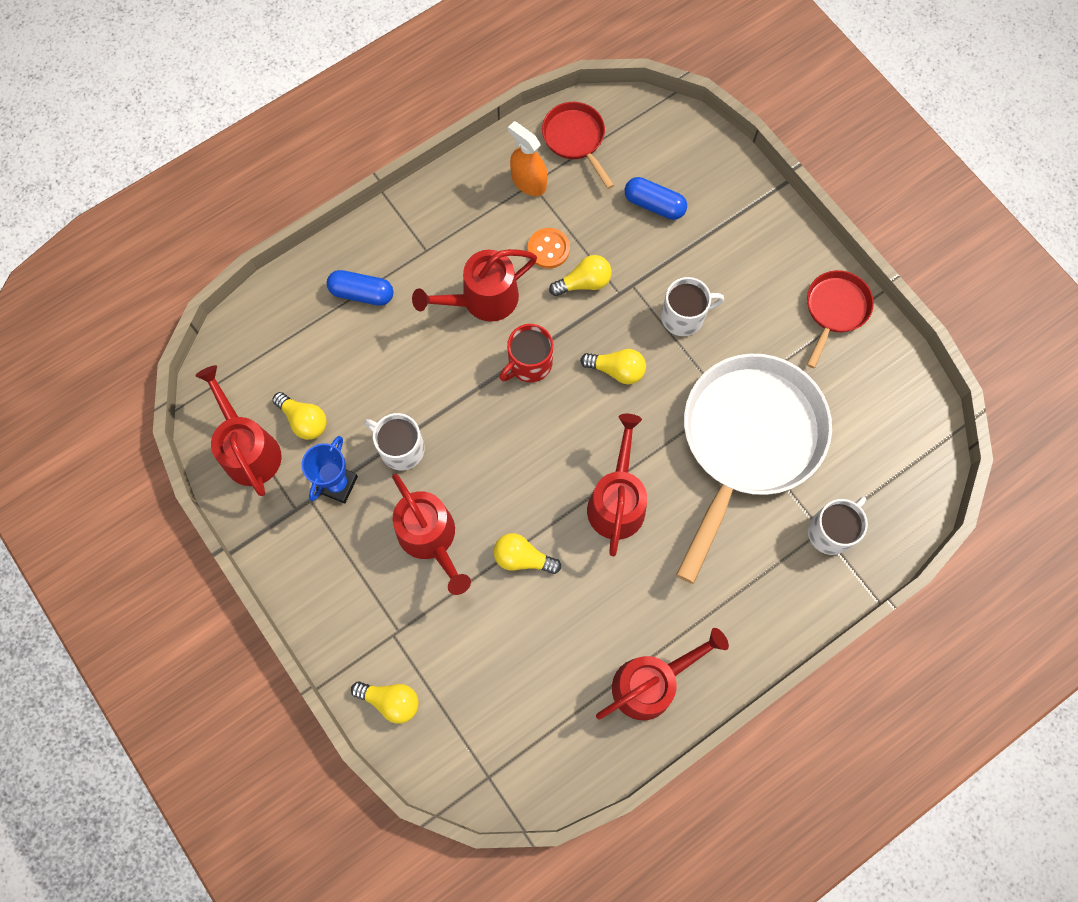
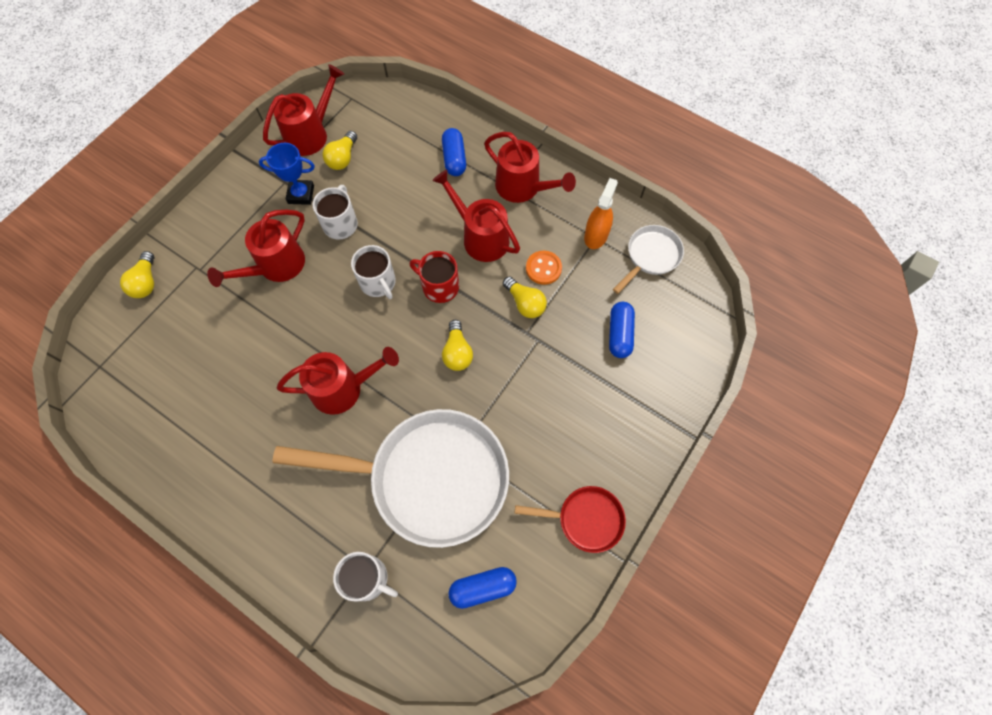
camera: 70 degrees right, 5 degrees down
yellow light bulb [494,533,561,574] -> none
red pan [542,102,614,189] -> white pan [613,225,684,294]
red watering can [596,628,729,720] -> red watering can moved to [484,132,576,203]
white mug [661,277,724,336] -> white mug moved to [351,245,396,299]
none -> blue capsule [448,567,517,609]

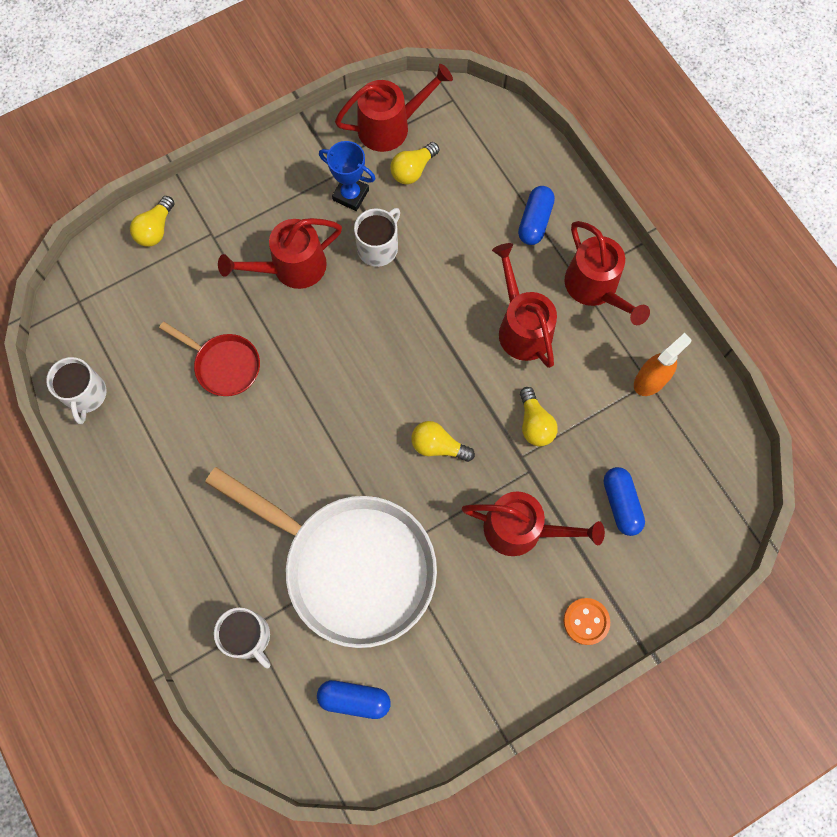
camera: 25 degrees right, 5 degrees up
red watering can [277,347,399,415] -> red watering can moved to [462,491,605,556]
white mug [351,245,396,299] -> white mug moved to [46,357,107,424]
red mug [410,251,459,303] -> none
yellow light bulb [442,320,473,371] -> yellow light bulb turned 90 degrees clockwise [411,421,475,462]
red pan [515,486,626,553] -> red pan moved to [159,322,260,396]
orange button [526,251,562,285] -> orange button moved to [564,598,610,645]
blue capsule [609,302,635,358] -> blue capsule turned 45 degrees counterclockwise [604,467,645,536]
white pan [613,225,684,294] -> none

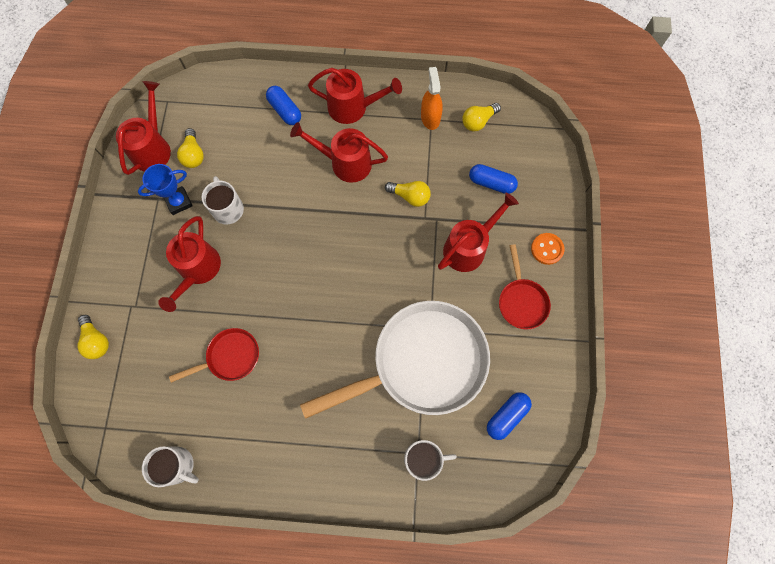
camera: 55 degrees left, 0 degrees up
yellow light bulb [411,421,475,462] -> yellow light bulb moved to [462,103,501,131]
none -> red pan [499,244,551,329]

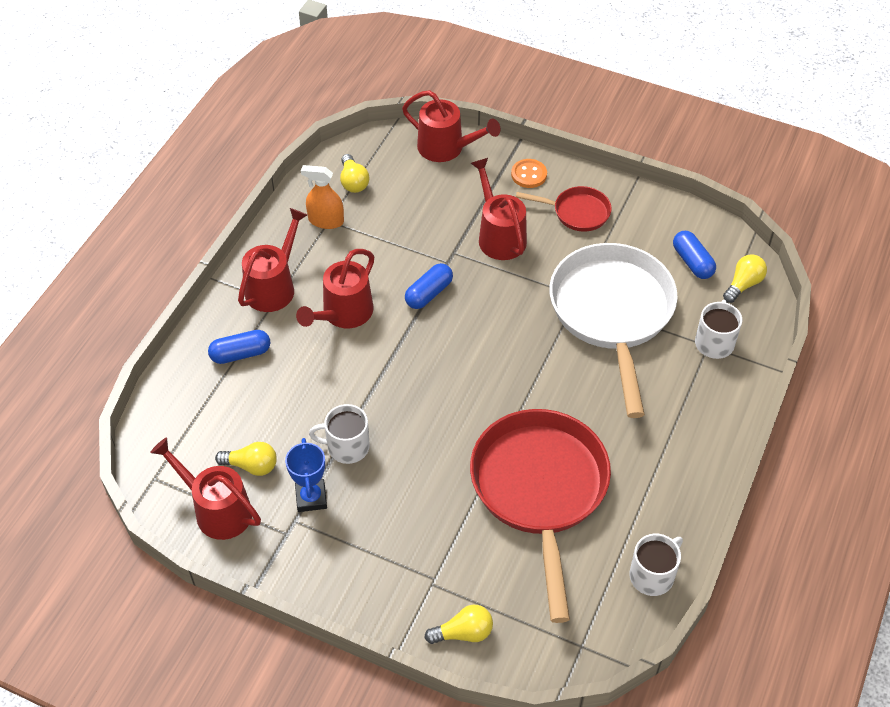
camera: 70 degrees left, 20 degrees down
red watering can [158,216,221,312] -> red watering can moved to [402,90,500,162]
red pan [169,328,259,383] -> red pan [470,409,611,623], size x2.13
yellow light bulb [385,181,431,207] -> yellow light bulb moved to [723,254,767,303]
blue capsule [469,164,518,194] -> blue capsule moved to [405,263,453,309]

